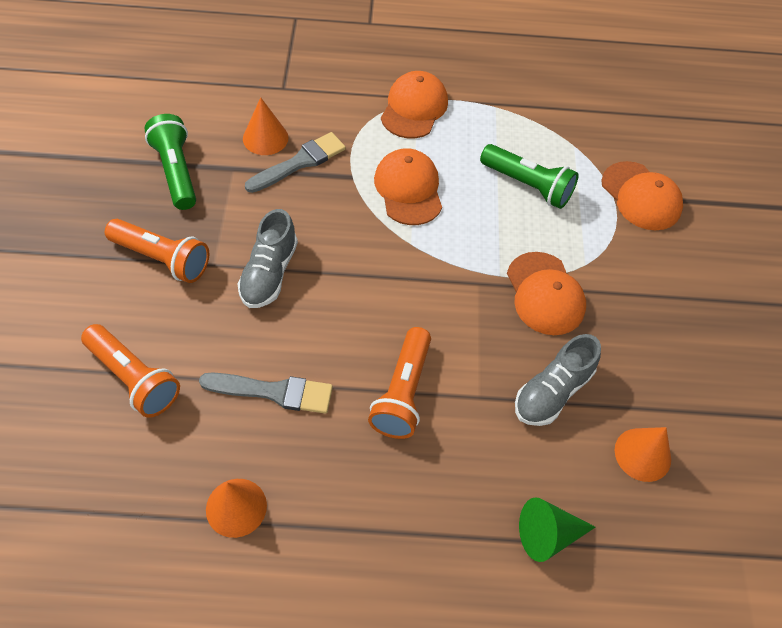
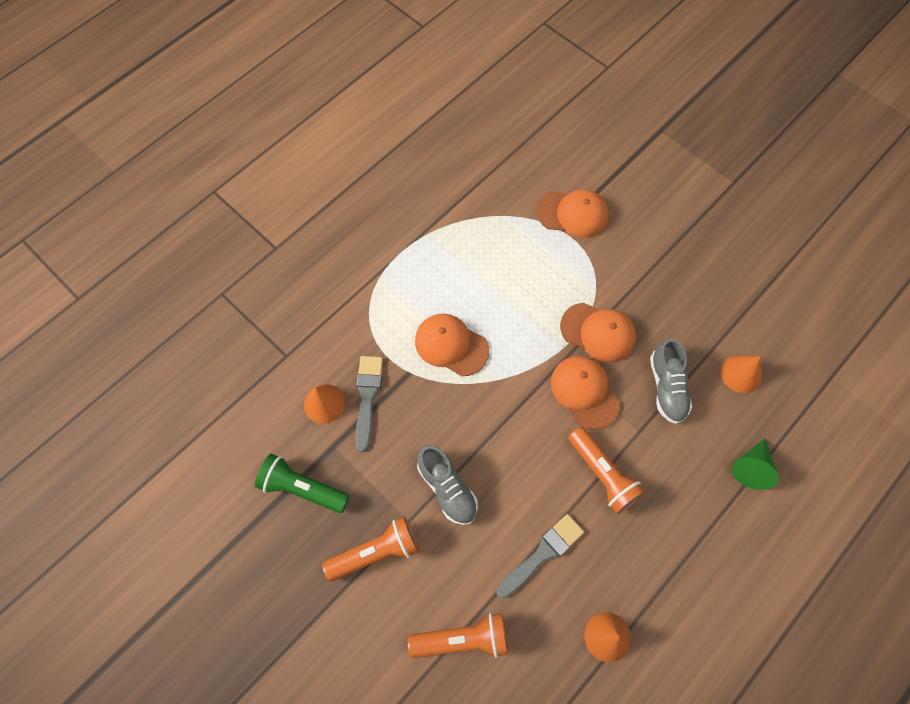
camera: 45 degrees left, 10 degrees up
orange cap [381,71,448,138] -> orange cap moved to [551,356,620,430]
green flashlight [480,144,579,209] -> none

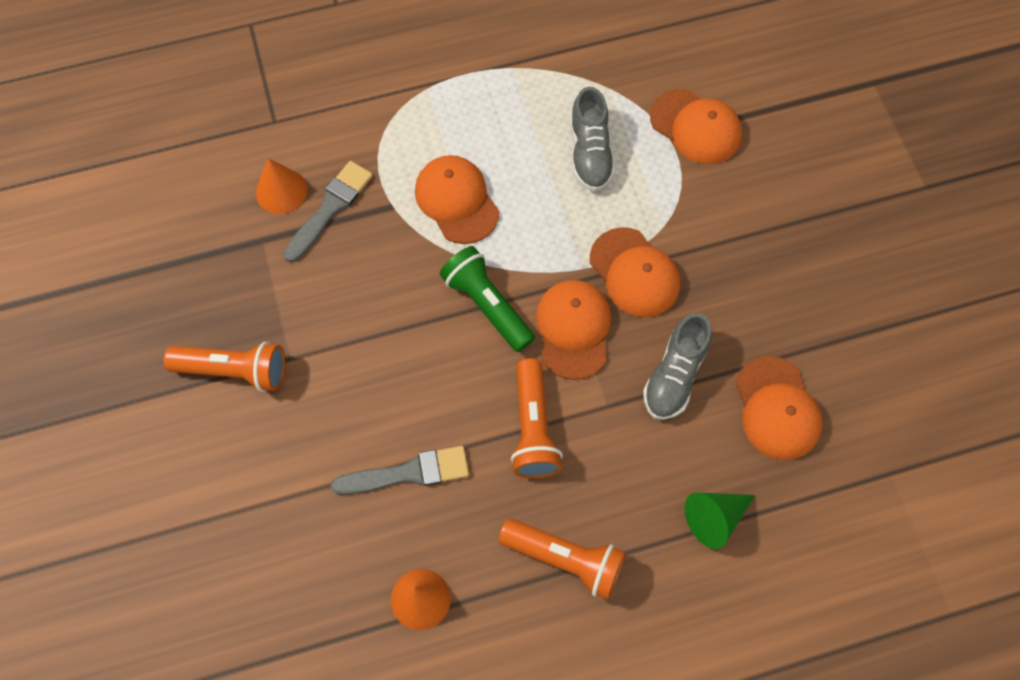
camera: 30 degrees right, 0 degrees up
green flashlight [255,454,350,513] -> green flashlight moved to [440,246,535,352]
orange flashlight [408,613,508,658] -> orange flashlight moved to [498,518,625,599]
grey shoe [417,445,478,525] -> grey shoe moved to [570,87,615,192]
orange cone [721,355,762,393] -> orange cap [736,356,822,460]

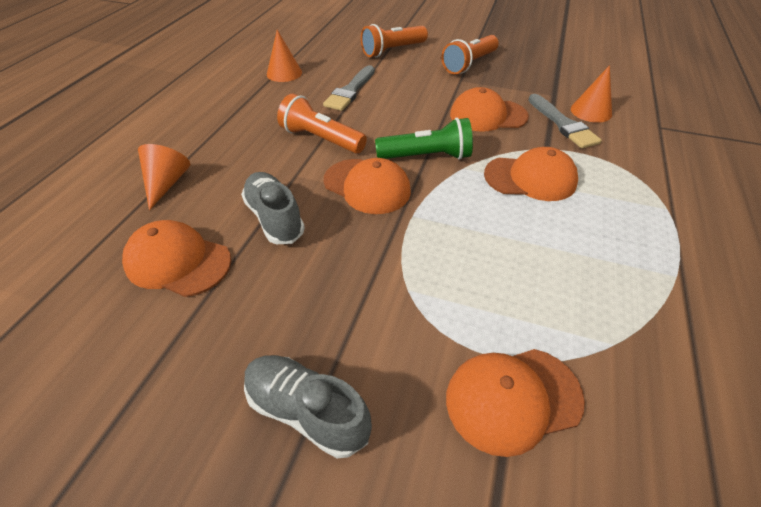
camera: 125 degrees right, 20 degrees down
orange flashlight [498,518,625,599] -> orange flashlight moved to [361,24,428,57]
grey shoe [570,87,615,192] -> grey shoe moved to [244,355,372,458]
orange cap [590,227,680,317] -> orange cap moved to [450,87,529,132]
green cone [685,493,755,549] -> orange cone [138,144,190,210]

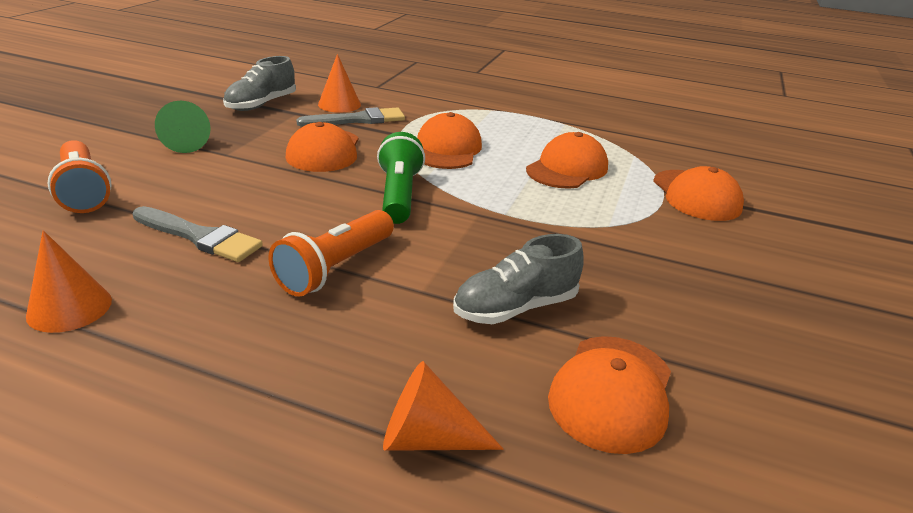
camera: 90 degrees left, 15 degrees down
grey shoe [244,355,372,458] -> grey shoe moved to [223,56,296,111]
orange cap [324,158,411,214] -> orange cap moved to [526,132,608,189]
orange flashlight [441,35,499,74] -> green cone [155,101,211,153]

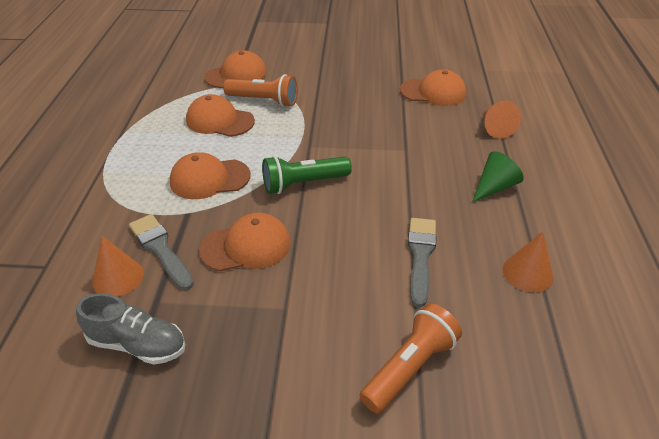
camera: 105 degrees left, 10 degrees up
green cone [155,101,211,153] -> green cone moved to [472,151,524,202]
orange flashlight [268,210,394,297] -> orange flashlight moved to [223,74,298,107]
grey shoe [453,234,583,324] -> none

